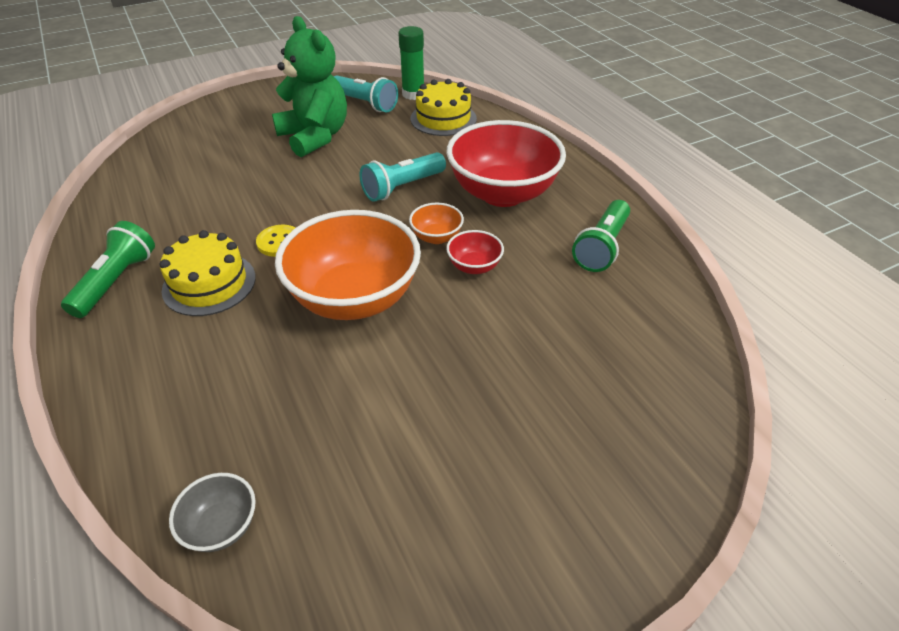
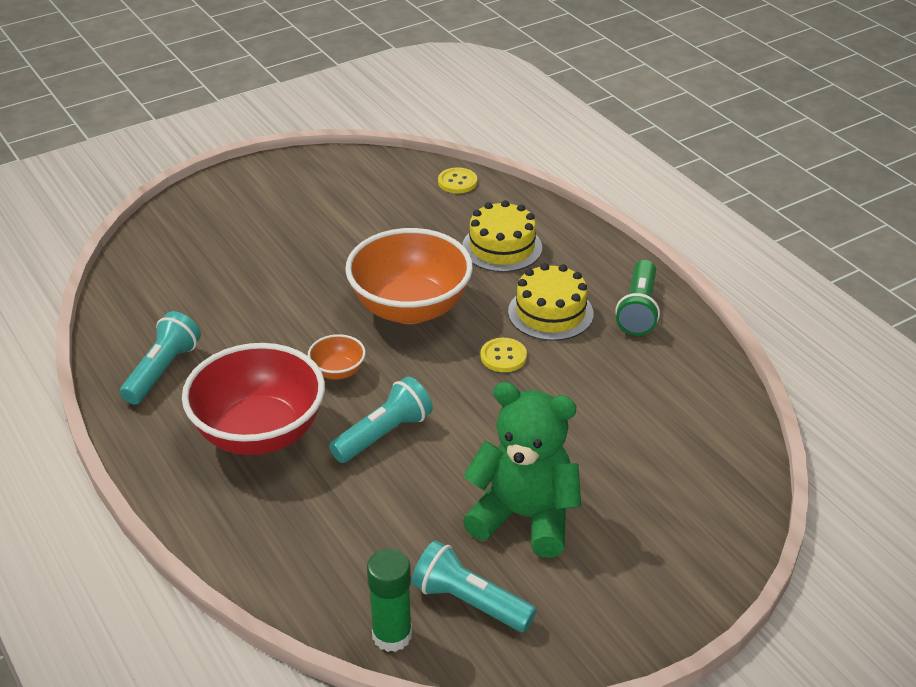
camera: 175 degrees right, 5 degrees down
grey bowl [169,473,256,552] -> yellow button [438,167,477,193]
green teddy bear [272,16,347,157] -> green teddy bear turned 150 degrees clockwise [463,382,581,558]
yellow cake [411,79,477,136] -> yellow cake moved to [462,200,542,272]
red bowl [446,230,504,274] -> none
green flashlight [572,200,630,272] -> turquoise flashlight [120,311,201,405]

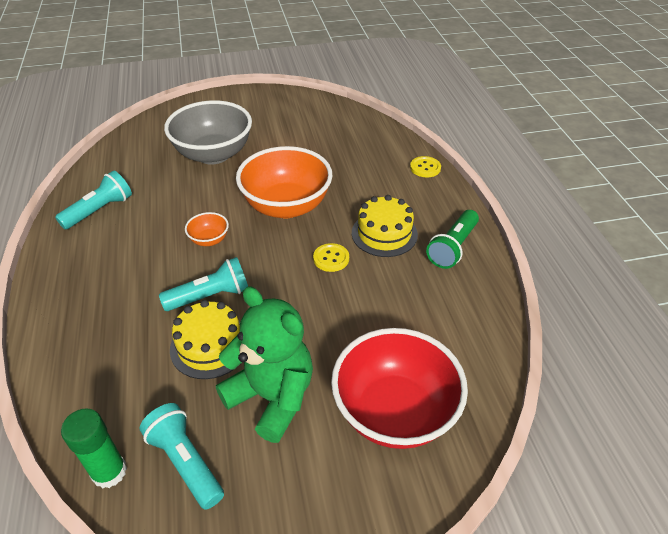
camera: 20 degrees right, 5 degrees up
red bowl [182,343,325,455] -> red bowl moved to [331,328,468,449]
yellow button [438,167,477,193] -> yellow button moved to [410,156,441,177]
yellow cake [462,200,542,272] -> yellow cake moved to [170,300,240,379]
none -> grey bowl [164,100,252,164]

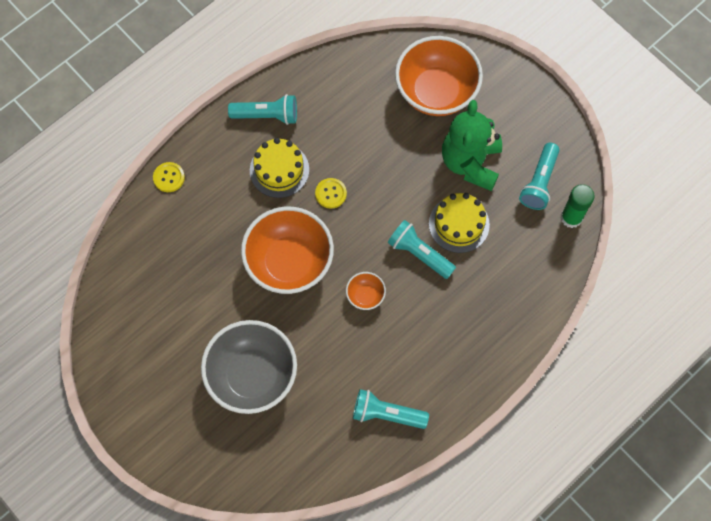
camera: 120 degrees left, 25 degrees up
red bowl [331,328,468,449] -> orange bowl [395,36,483,116]
green flashlight [426,210,479,269] -> turquoise flashlight [228,94,297,125]

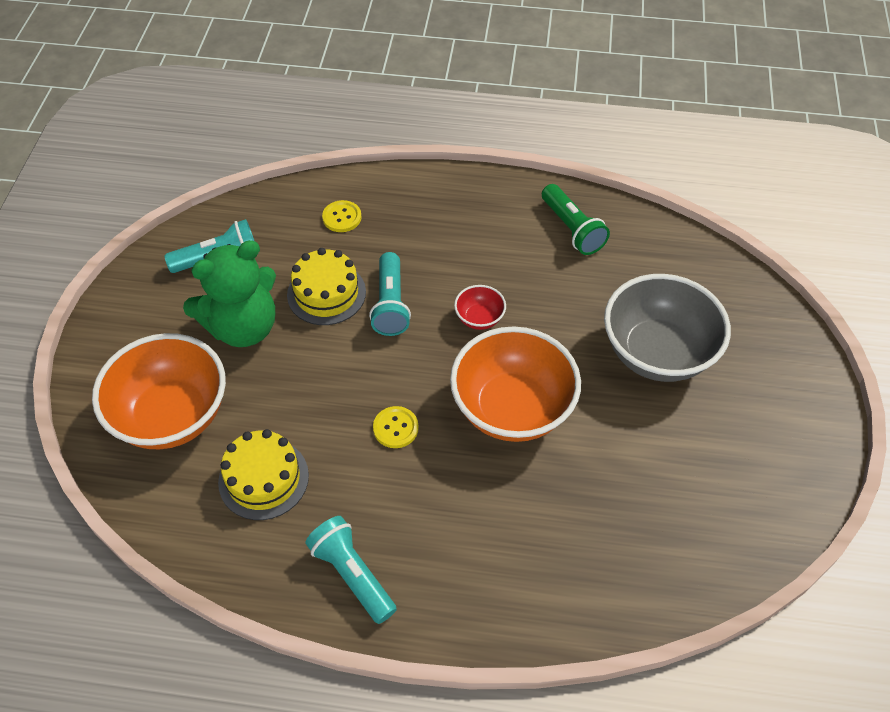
camera: 130 degrees left, 15 degrees down
yellow button [153,162,185,192] -> yellow button moved to [322,200,362,232]
yellow cake [250,138,309,198] -> yellow cake moved to [218,429,309,520]
orange bowl [346,272,386,310] -> red bowl [454,285,506,330]
turquoise flashlight [353,389,429,429] -> green flashlight [542,184,610,255]
green glue stick [561,184,595,228] -> none

